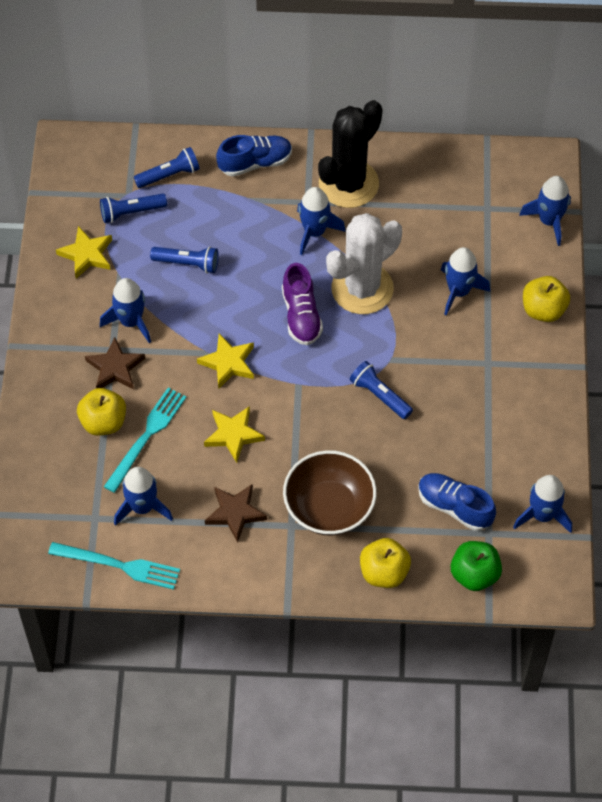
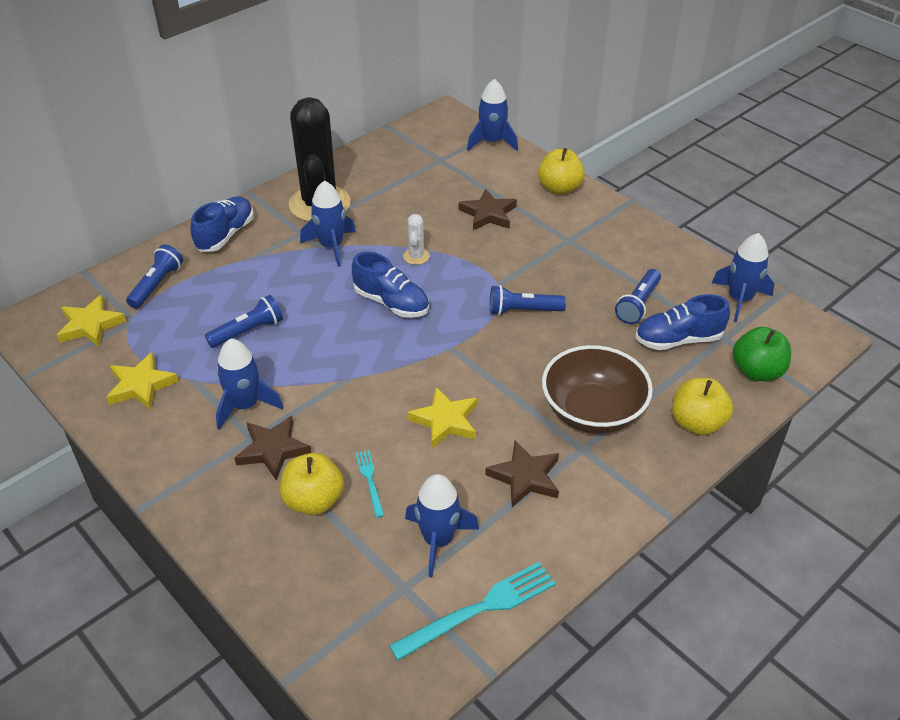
camera: 45 degrees left, 15 degrees down
blue flashlight [100,194,167,223] -> blue flashlight moved to [615,269,661,324]
turquoise fork [104,388,186,493] -> turquoise fork [356,450,384,518], size x0.52
yellow star [197,334,254,389] -> yellow star moved to [57,295,126,347]
purple shoe [282,263,323,345] -> blue shoe [352,252,429,318]
white cactus [326,213,402,314] -> white cactus [403,214,430,265], size x0.41
blue rocket [441,247,490,316] -> brown star [459,188,517,230]

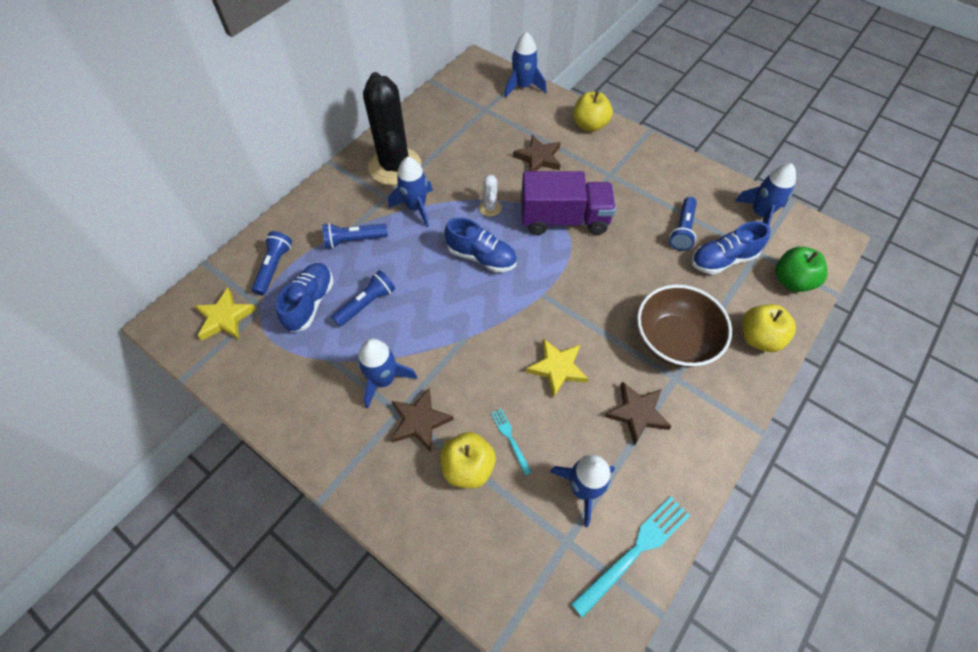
camera: 10 degrees left, 15 degrees up
yellow star [106,352,179,410] -> none
blue shoe [191,196,254,252] -> blue shoe moved to [276,263,334,332]
blue flashlight [490,285,566,316] -> blue flashlight moved to [322,223,388,249]
none -> purple truck [521,171,616,235]

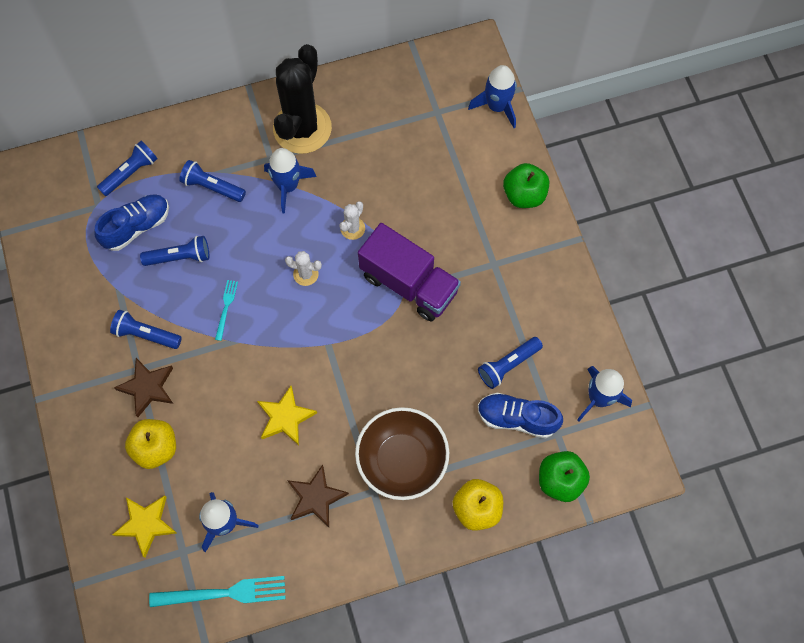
camera: 35 degrees right, 10 degrees up
yellow star [195,288,256,340] -> yellow star moved to [112,495,177,557]
blue rocket [357,339,417,409] -> blue flashlight [110,310,182,349]
blue shoe [444,217,517,272] -> white cactus [285,251,322,286]
turquoise fork [491,408,532,476] -> turquoise fork moved to [215,280,238,341]
brown star [513,135,561,171] -> none
yellow apple [573,91,613,132] -> green apple [503,163,549,208]

